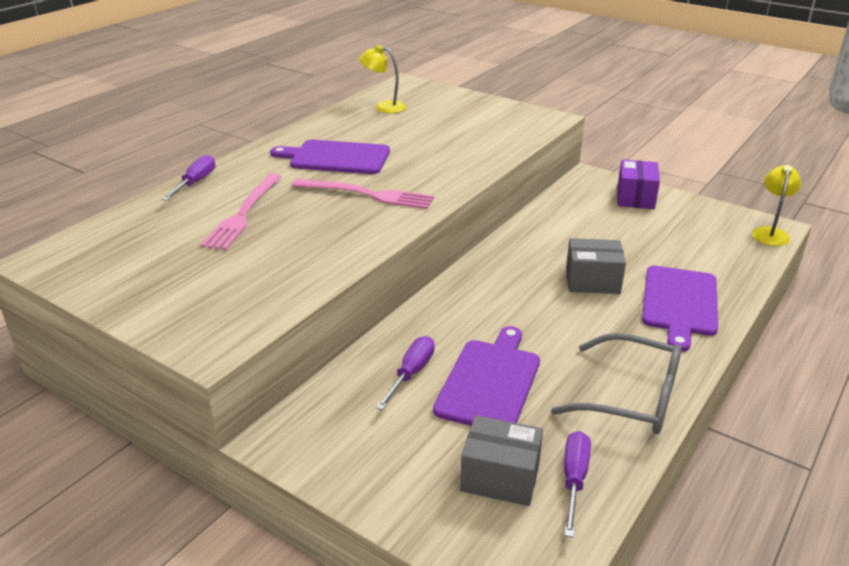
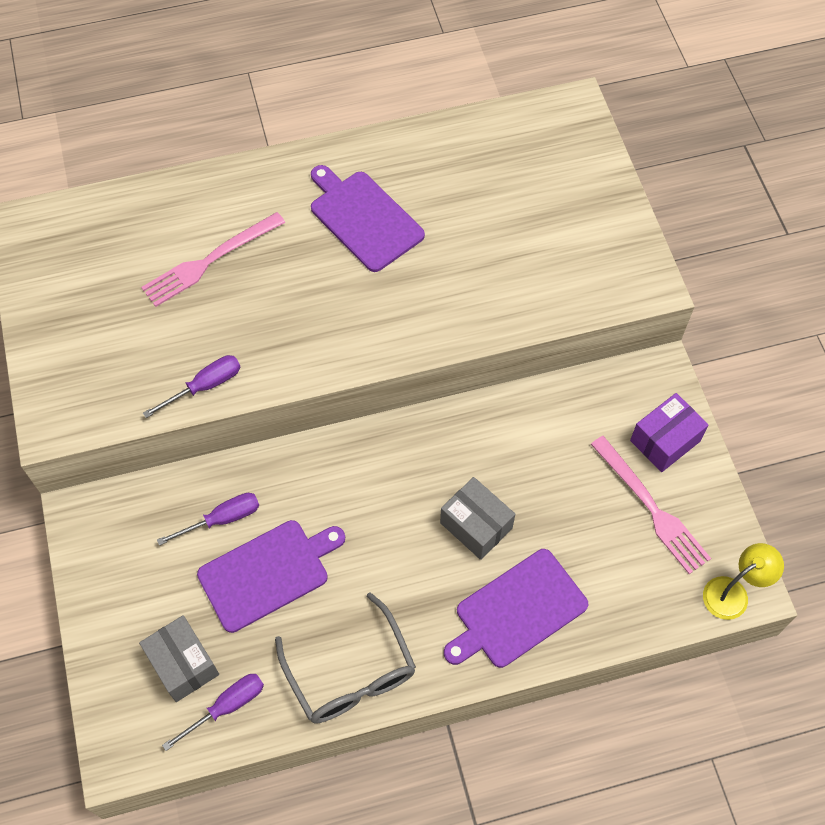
camera: 40 degrees right, 30 degrees up
purple screwdriver [162,155,215,201] -> purple screwdriver moved to [143,355,240,418]
pink fork [292,179,434,209] -> pink fork moved to [591,436,711,574]
yellow lamp [359,45,406,113] -> none

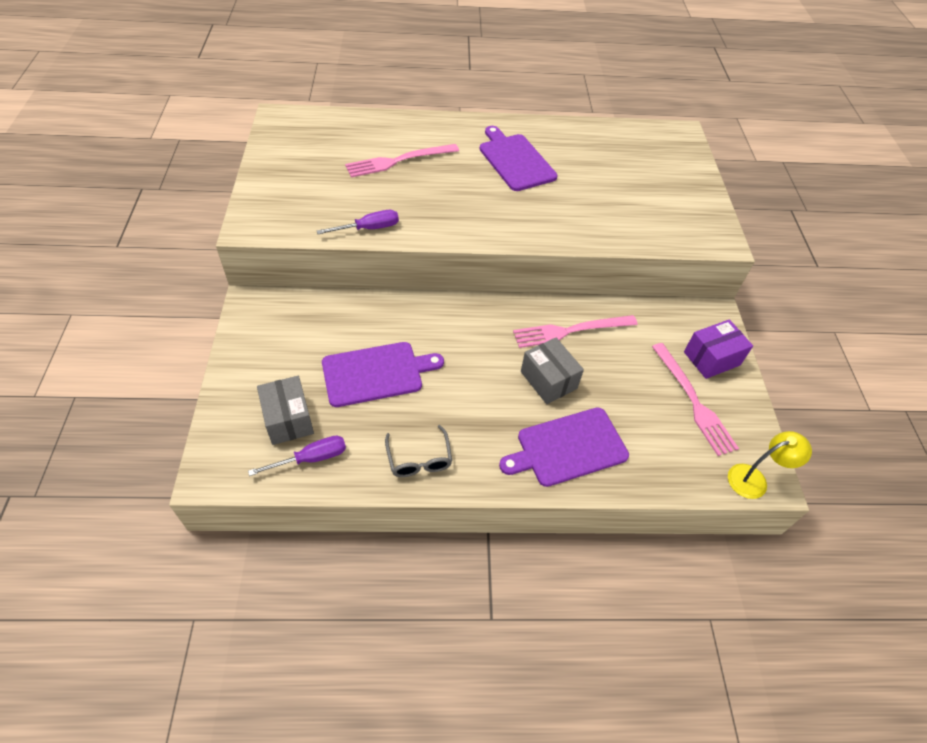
camera: 10 degrees right, 10 degrees down
purple screwdriver [157,493,259,546] -> none
grey glasses [275,592,416,724] -> grey glasses [385,425,452,477], size x0.62
none -> pink fork [513,315,637,348]

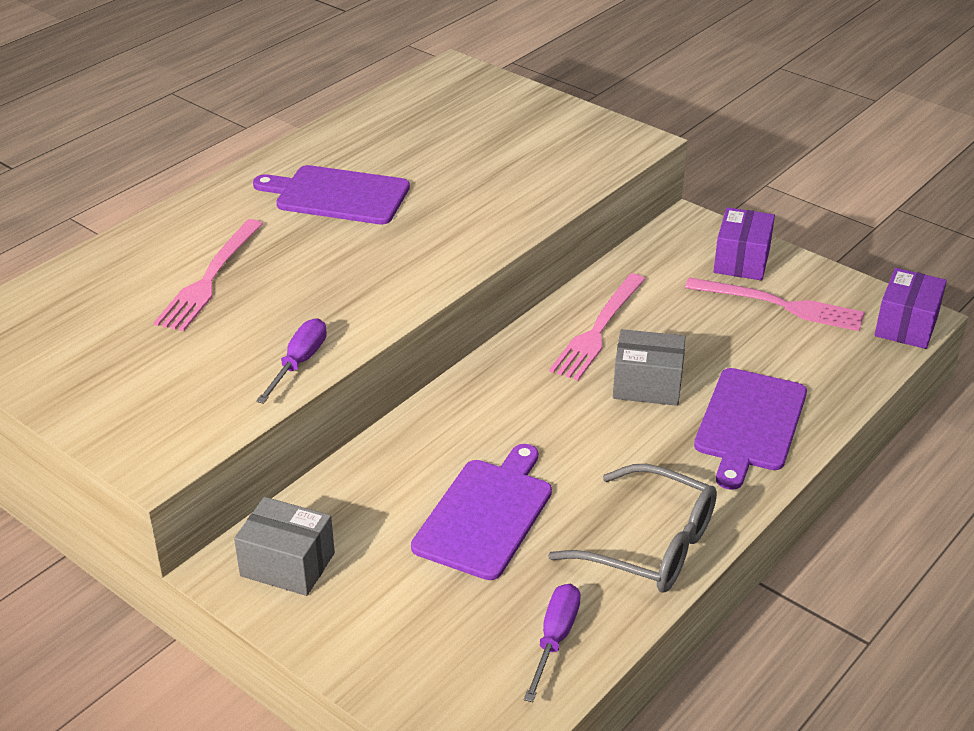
camera: 45 degrees left, 15 degrees down
grey box [257,376,314,445] -> grey box moved to [234,497,335,596]
grey glasses [385,425,452,477] -> grey glasses [548,464,717,593], size x1.62
yellow lamp [728,431,812,499] -> purple box [875,268,947,349]

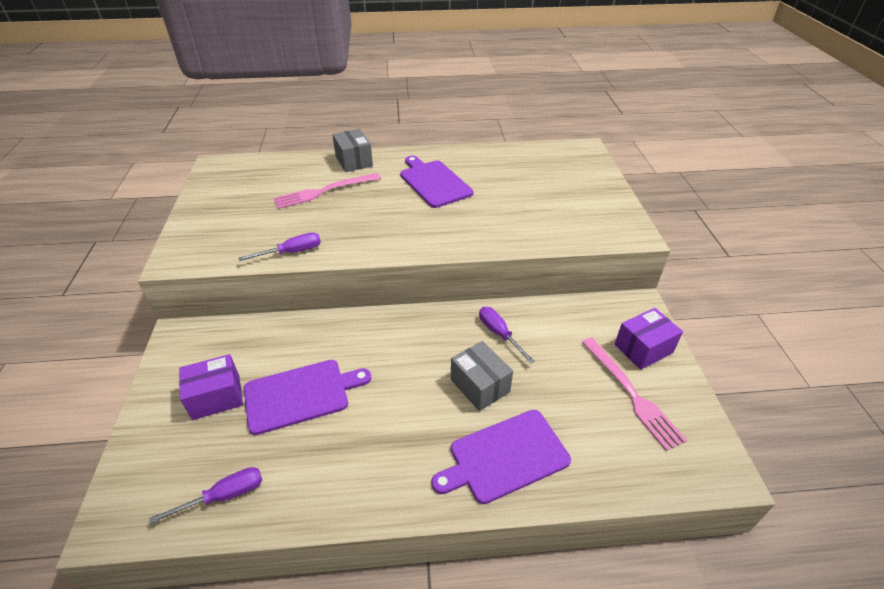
camera: 45 degrees right, 5 degrees up
grey box [234,497,335,596] -> grey box moved to [332,129,373,172]
grey glasses [548,464,717,593] -> none
pink fork [549,273,646,381] -> purple screwdriver [479,307,535,364]
purple box [875,268,947,349] -> purple box moved to [179,354,243,420]

